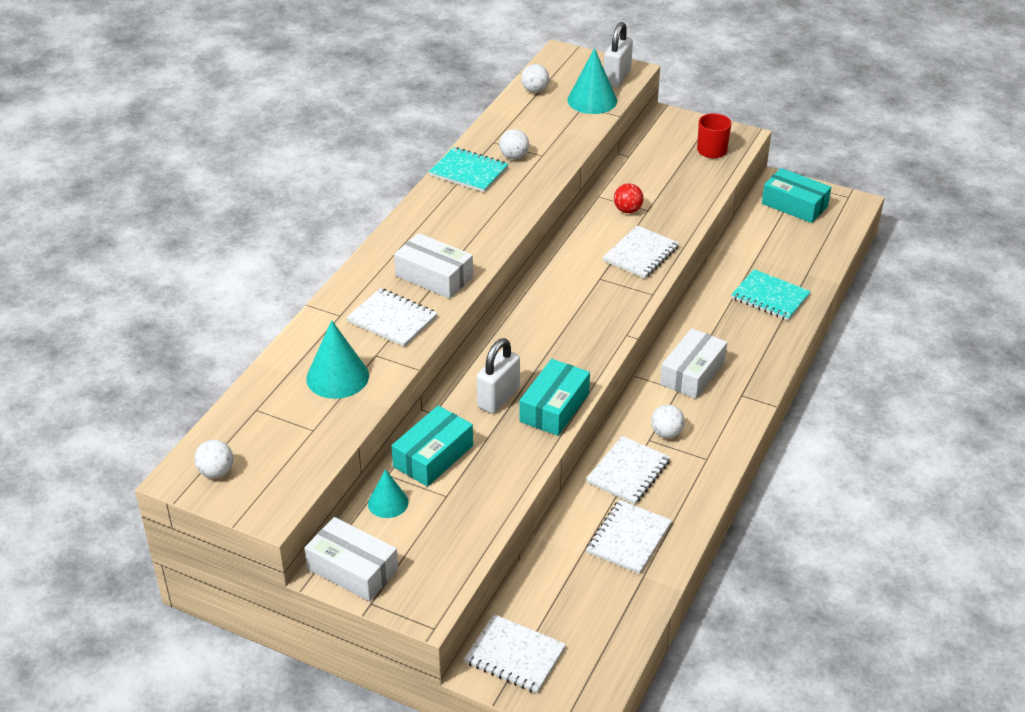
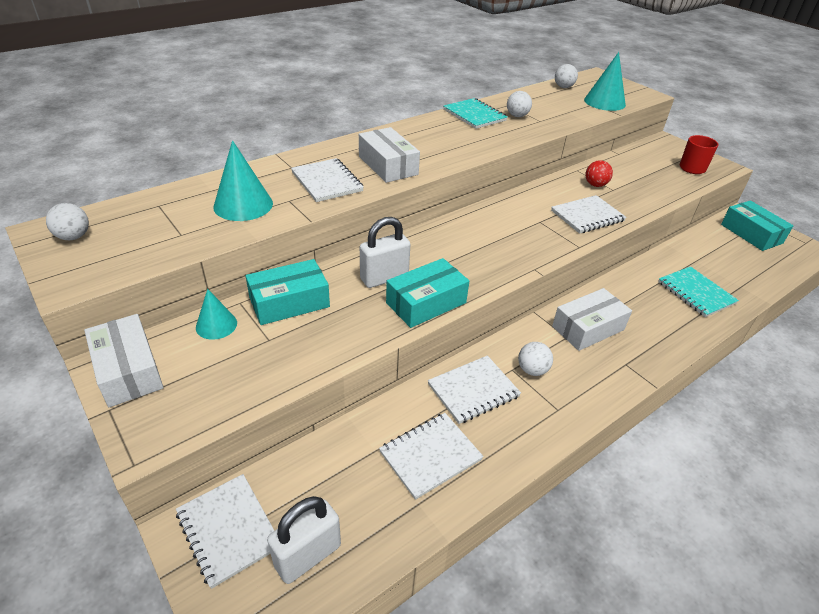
camera: 25 degrees right, 0 degrees up
white padlock [604,22,633,87] -> white padlock moved to [267,496,341,584]

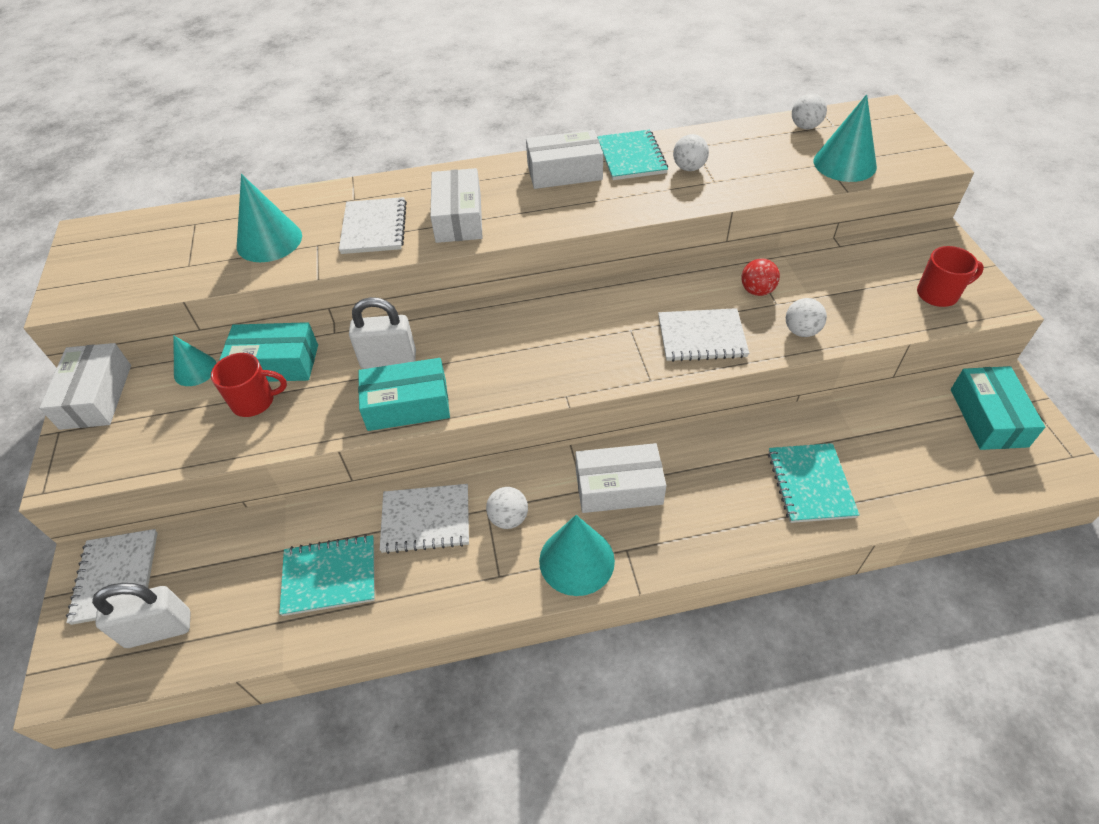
camera: 30 degrees right, 10 degrees up
white ball [46,203,89,240] -> white ball moved to [786,298,827,337]
white notebook [379,413,484,500] -> turquoise notebook [279,534,375,616]
none -> red mug [211,353,287,417]
none -> white box [526,130,603,189]
none -> turquoise cone [539,515,615,596]

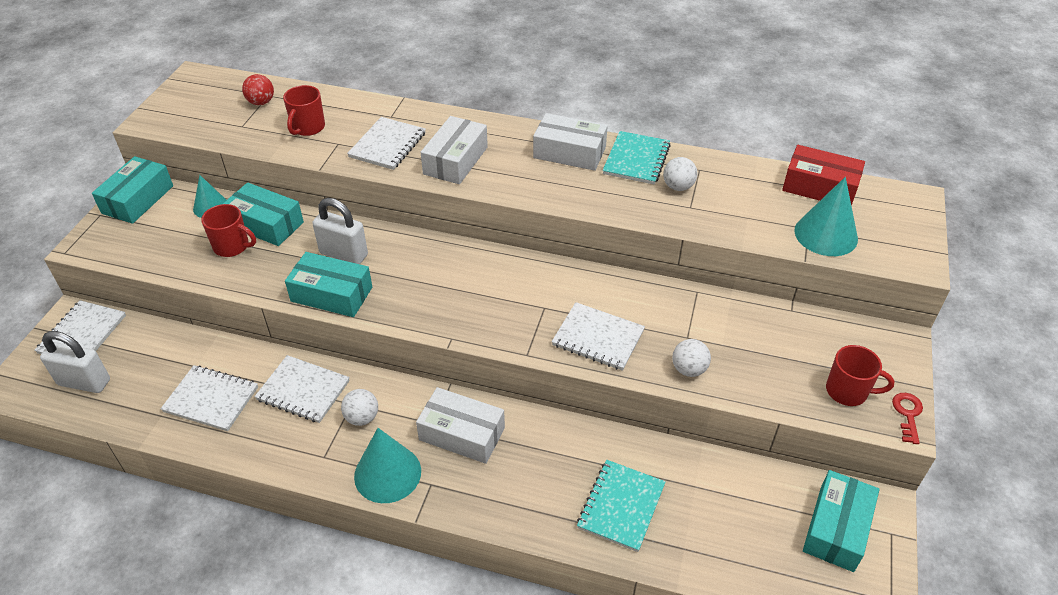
camera: 25 degrees right, 5 degrees down
white box [39,343,131,430] -> turquoise box [92,156,173,224]
turquoise cone [237,174,302,262] -> red mug [283,85,325,136]
turquoise notebook [279,534,375,616] -> white notebook [161,365,258,431]
red ball [741,258,780,296] -> red ball moved to [242,74,274,105]
white ball [792,94,827,129] -> red box [782,145,865,206]
none -> red key [892,393,923,444]

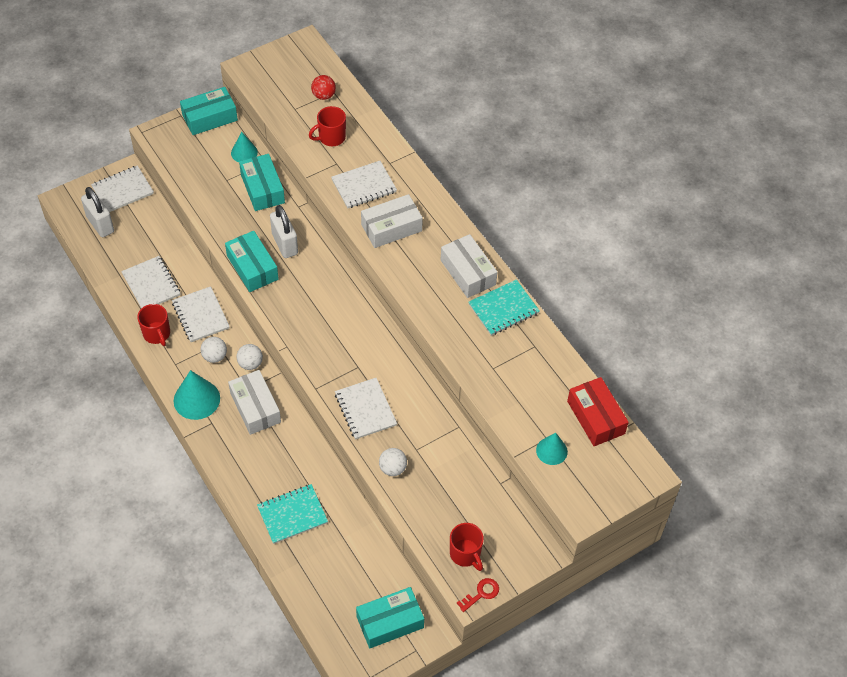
camera: 40 degrees right, 10 degrees up
red mug [201,204,256,257] -> red mug moved to [137,304,170,346]
white ball [663,157,698,191] -> white ball moved to [236,344,263,370]
turquoise cone [794,177,858,256] -> turquoise cone [536,433,568,465], size x0.62

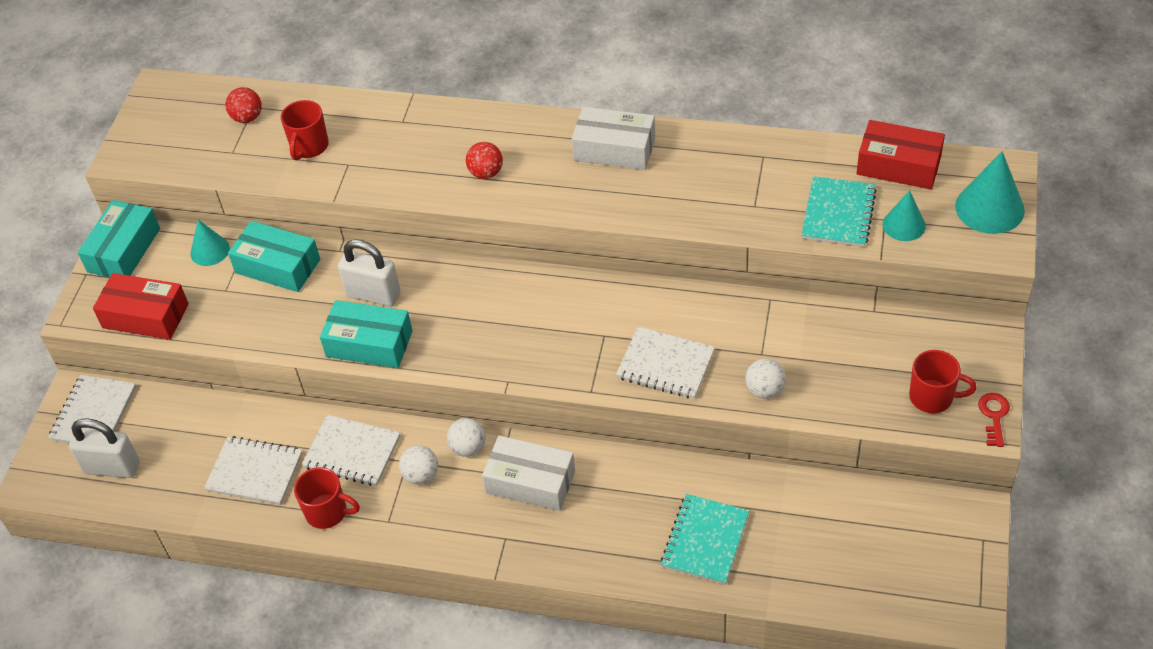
camera: 40 degrees left, 5 degrees down
turquoise cone [174,370,220,420] -> turquoise cone moved to [955,151,1025,234]
white notebook [331,161,397,208] -> none
turquoise box [356,587,424,648] -> none
white box [361,194,423,248] -> red ball [466,142,503,179]
turquoise notebook [469,279,540,336] -> turquoise notebook moved to [801,176,877,247]
none -> red box [93,273,189,340]

